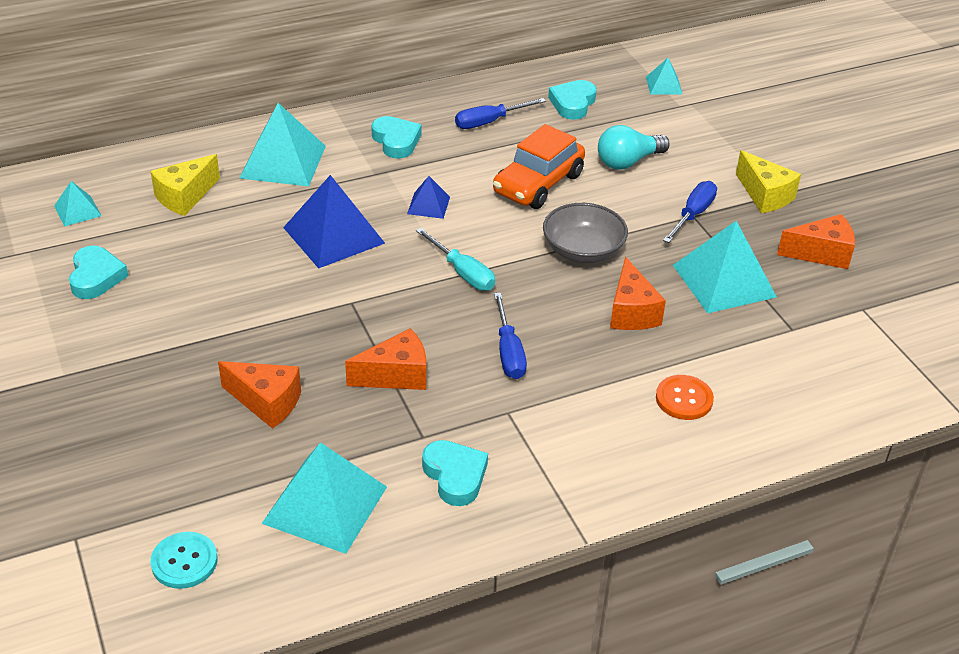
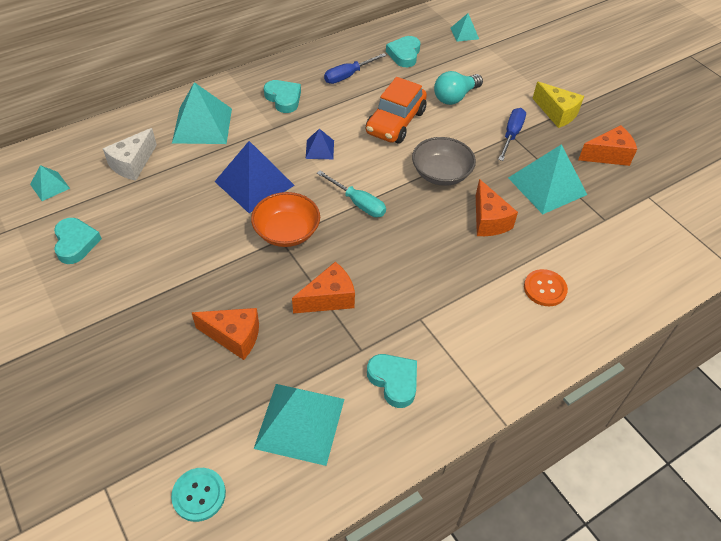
camera: 10 degrees left, 10 degrees up
yellow cheese [150,154,220,216] -> white cheese [103,128,157,181]
blue screwdriver [494,293,527,379] -> none
none -> orange bowl [251,192,320,247]

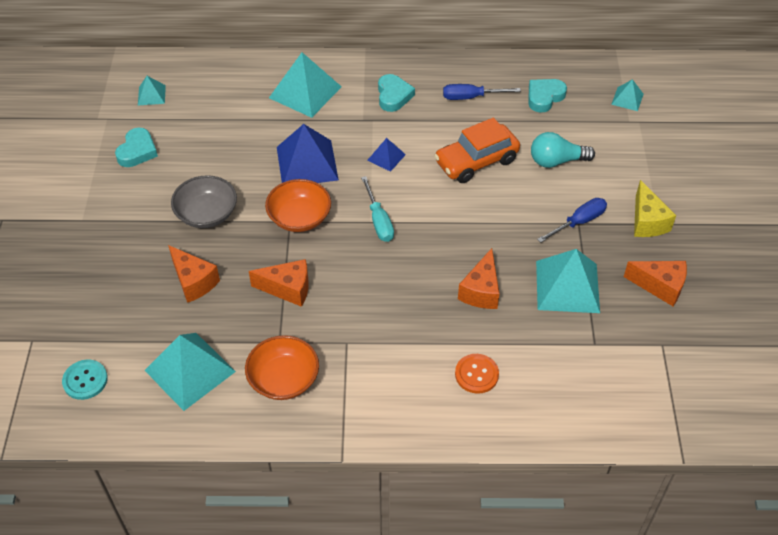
camera: 35 degrees right, 0 degrees up
white cheese [103,128,157,181] -> none
turquoise heart [367,354,417,408] -> orange bowl [245,335,319,400]
grey bowl [412,137,476,186] -> grey bowl moved to [171,175,237,228]

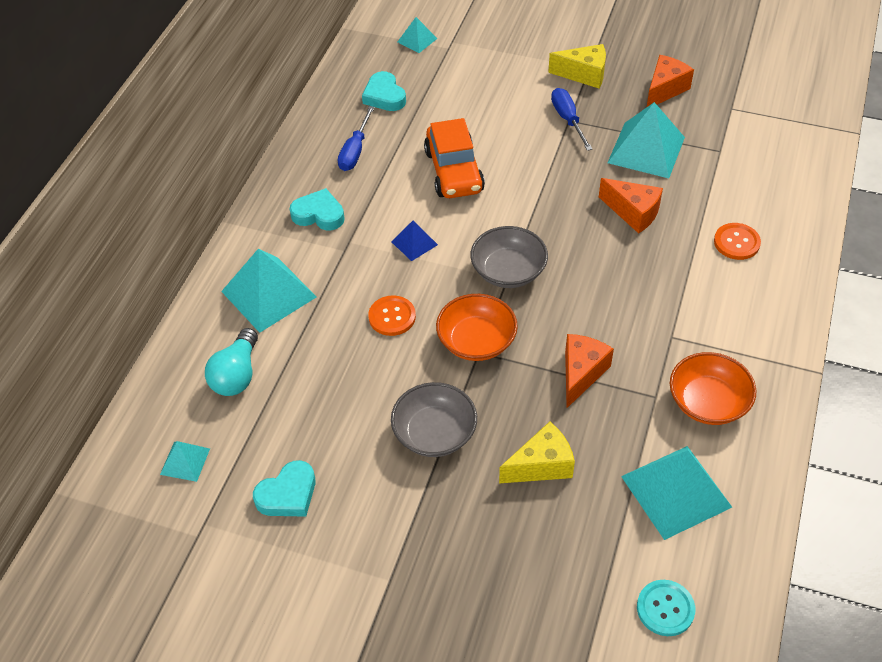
camera: 70 degrees left, 0 degrees up
turquoise heart [115,127,158,167] -> turquoise heart turned 105 degrees clockwise [253,460,315,517]
orange cheese [168,245,220,303] -> yellow cheese [499,422,575,483]
blue pyramid [277,124,339,183] -> orange button [368,296,416,336]
turquoise screwdriver [361,176,394,242] -> grey bowl [470,226,548,288]
turquoise light bulb [531,132,595,168] -> turquoise light bulb moved to [205,328,258,396]

